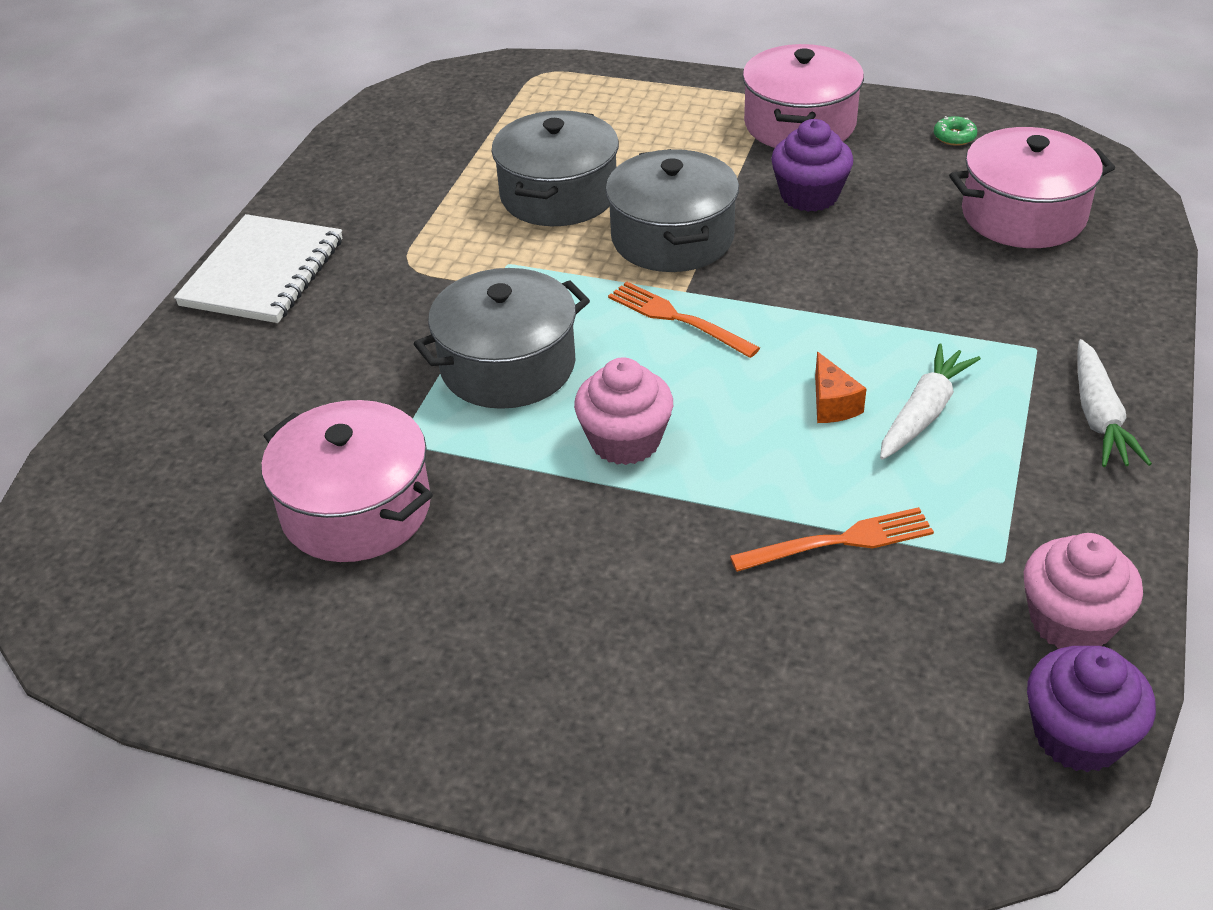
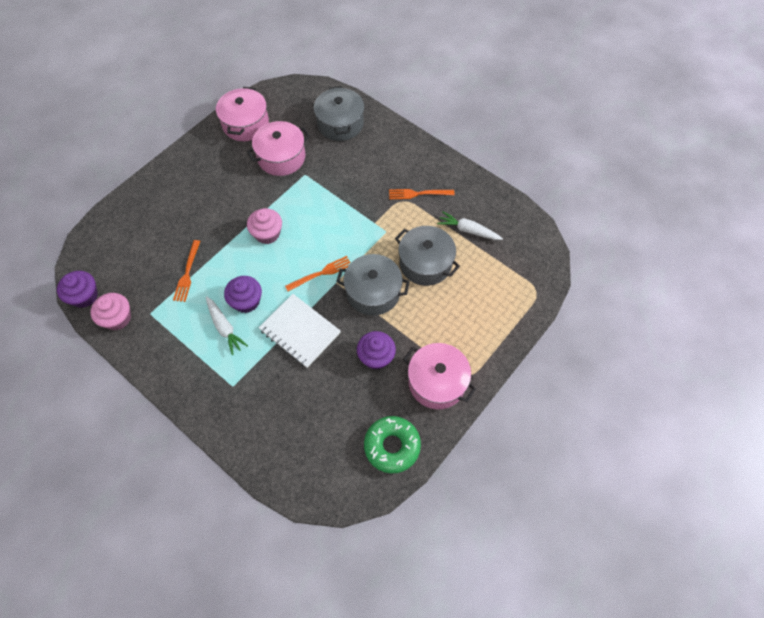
camera: 110 degrees right, 20 degrees up
white notebook [174,214,343,323] -> white notebook moved to [259,294,341,368]
grey pot [414,268,590,409] -> grey pot moved to [314,86,364,141]
orange cheese [815,352,867,423] -> purple cupcake [224,276,262,313]
green donut [934,116,977,146] -> green donut [364,416,421,473], size x2.47
pink pot [949,127,1115,248] -> pink pot moved to [216,87,269,141]
white carrot [1077,339,1152,467] -> white carrot moved to [437,211,503,240]
none -> orange fork [389,189,455,199]

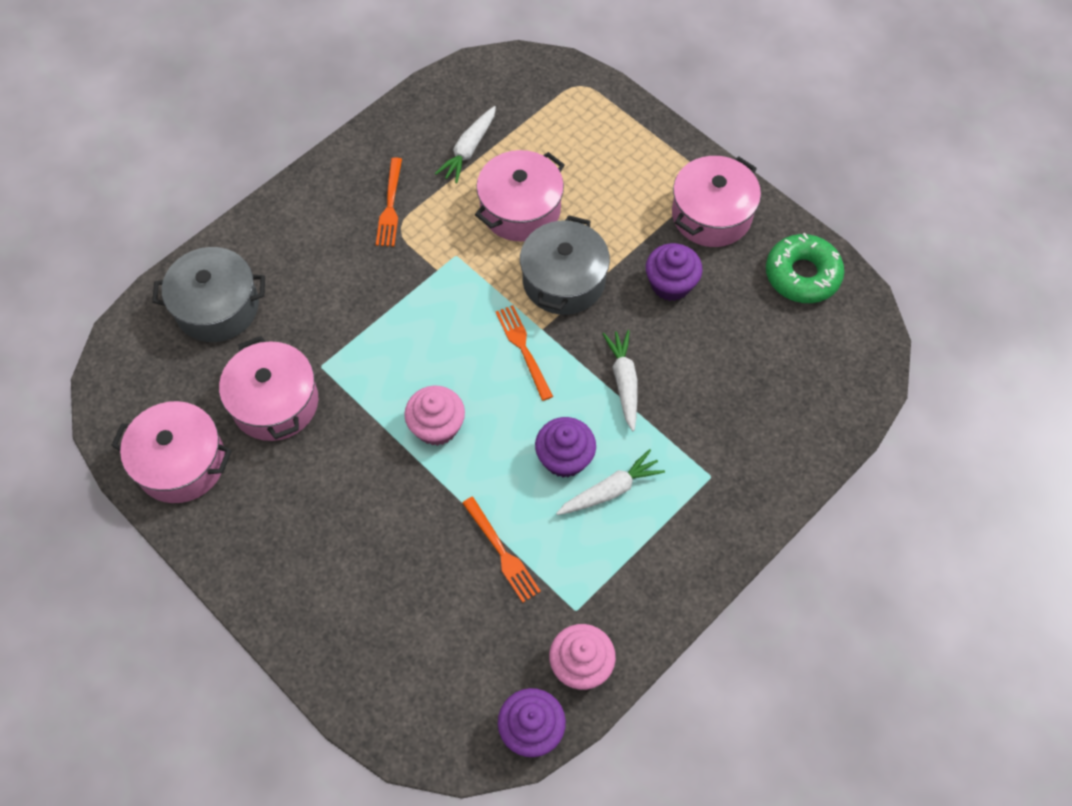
camera: 85 degrees left, 0 degrees up
orange fork [173,240,201,302] -> orange fork turned 45 degrees clockwise [462,497,541,603]
white notebook [259,294,341,368] -> white carrot [603,330,637,431]
grey pot [395,226,460,286] -> pink pot [475,150,565,241]

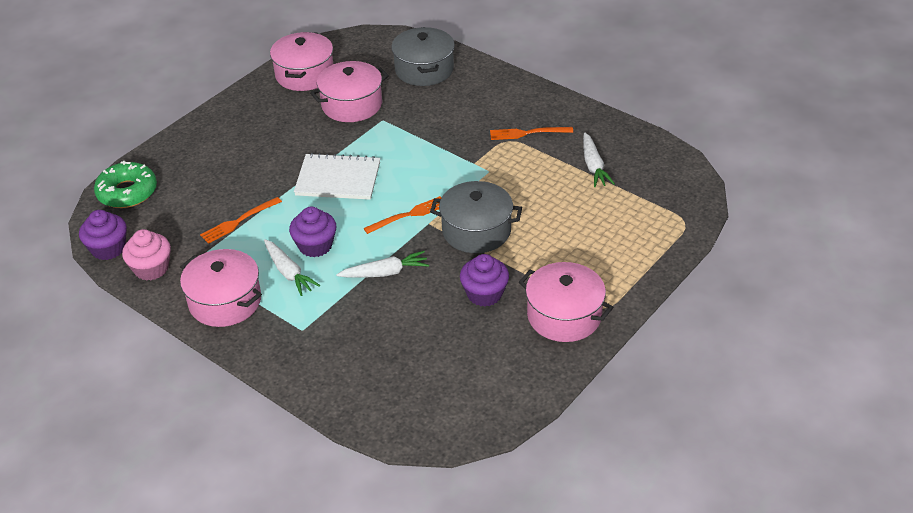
camera: 85 degrees right, 20 degrees down
pink cupcake [404,386,465,446] -> white notebook [294,153,380,200]
white carrot [435,106,496,183] -> white carrot turned 120 degrees counterclockwise [583,132,615,187]
pink pot [475,150,565,241] -> pink pot moved to [180,249,262,327]
green donut [766,233,844,303] -> green donut moved to [94,161,157,208]

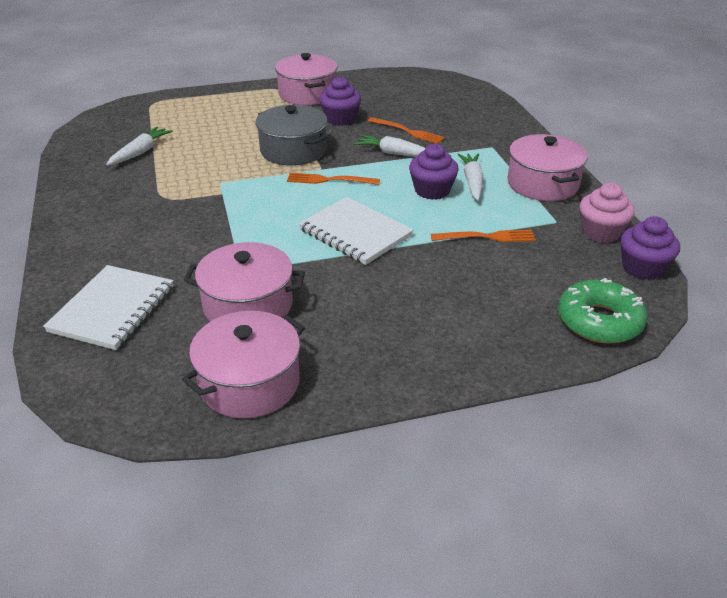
camera: 145 degrees left, 5 degrees down
grey pot [391,27,455,86] -> white notebook [43,265,173,350]
orange fork [490,127,573,140] -> orange fork moved to [368,117,445,144]

